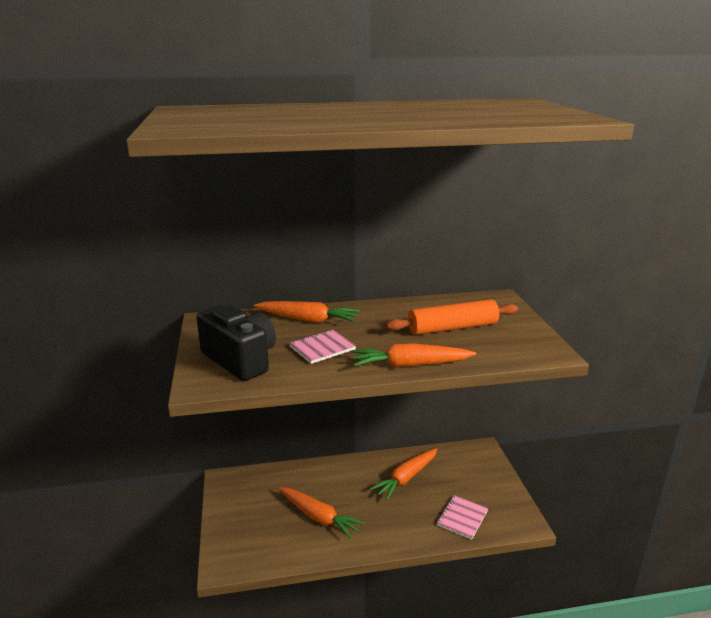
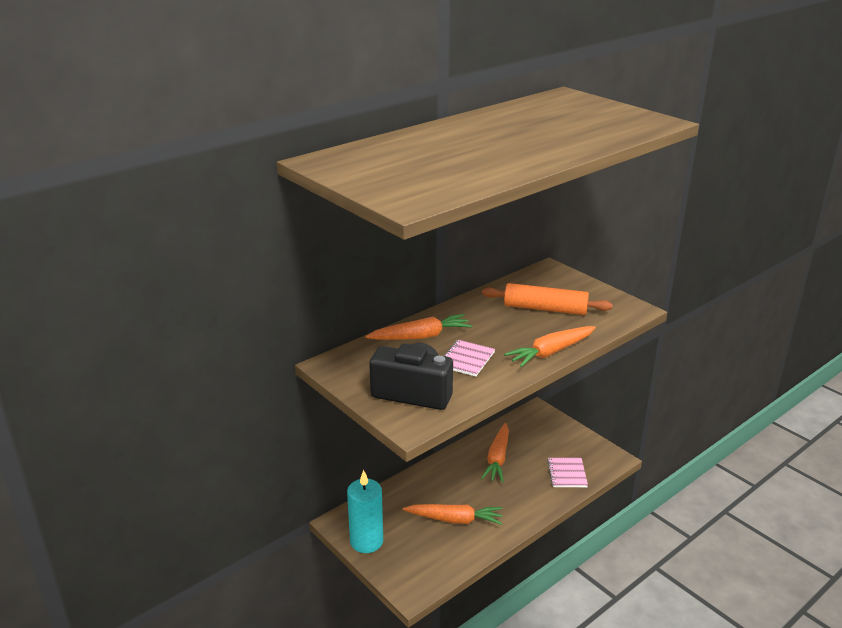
camera: 30 degrees left, 5 degrees up
orange rolling pin [386,299,518,335] -> orange rolling pin turned 60 degrees clockwise [482,283,612,315]
none -> turquoise candle [347,470,383,553]

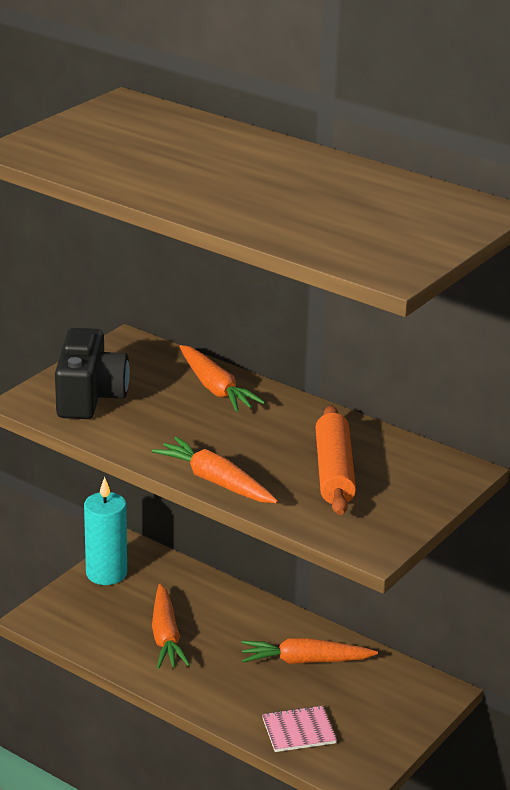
camera: 75 degrees right, 0 degrees up
pink notebook [444,340,495,377] -> none

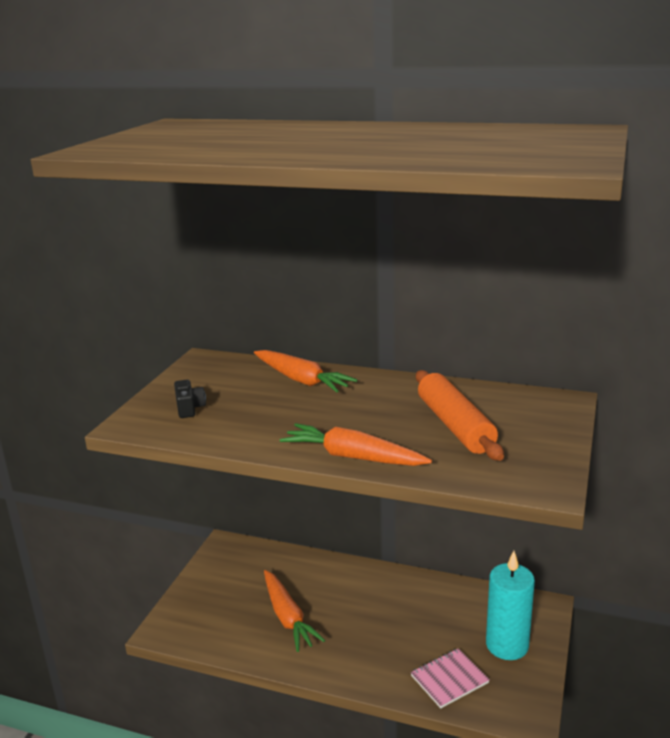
camera: 15 degrees left, 5 degrees down
black camera [55,328,130,419] -> black camera [174,380,206,418], size x0.44
turquoise candle [84,477,127,585] -> turquoise candle moved to [486,551,535,660]
orange carrot [241,638,378,664] -> none

